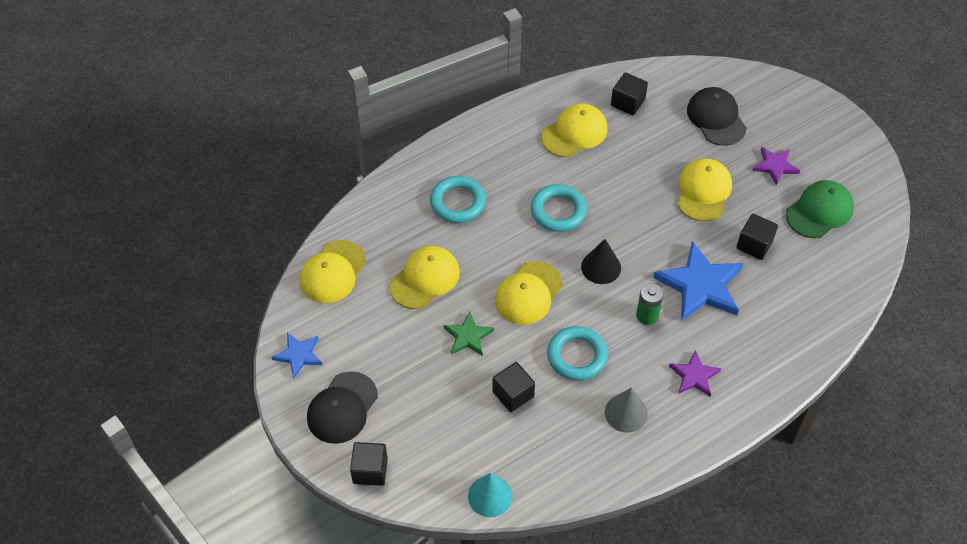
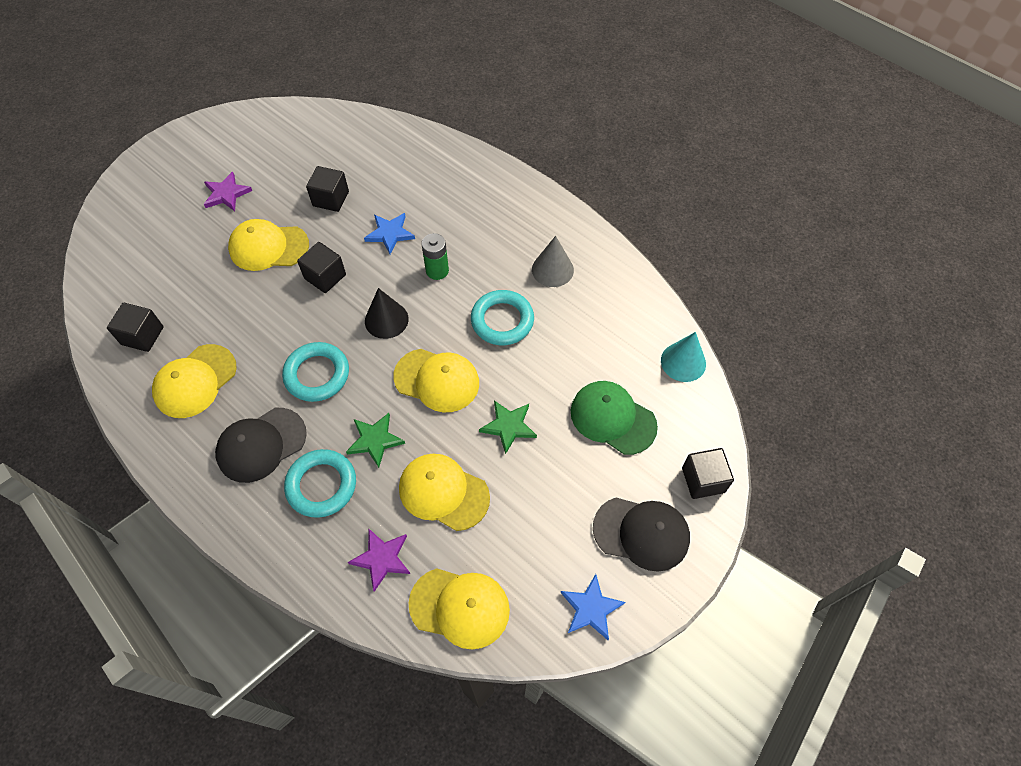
camera: 105 degrees left, 5 degrees up
black cube [492,362,535,412] -> black cube moved to [297,242,346,293]
yellow cap [541,104,608,157] -> yellow cap turned 90 degrees counterclockwise [152,344,237,418]
blue star [653,241,743,321] -> blue star [364,213,415,254], size x0.54
purple star [669,350,721,397] -> purple star moved to [348,529,410,592]
black cap [687,87,747,146] -> black cap moved to [215,408,307,483]
green cap [786,180,854,238] -> green cap moved to [571,381,658,455]
none -> green star [346,413,405,468]

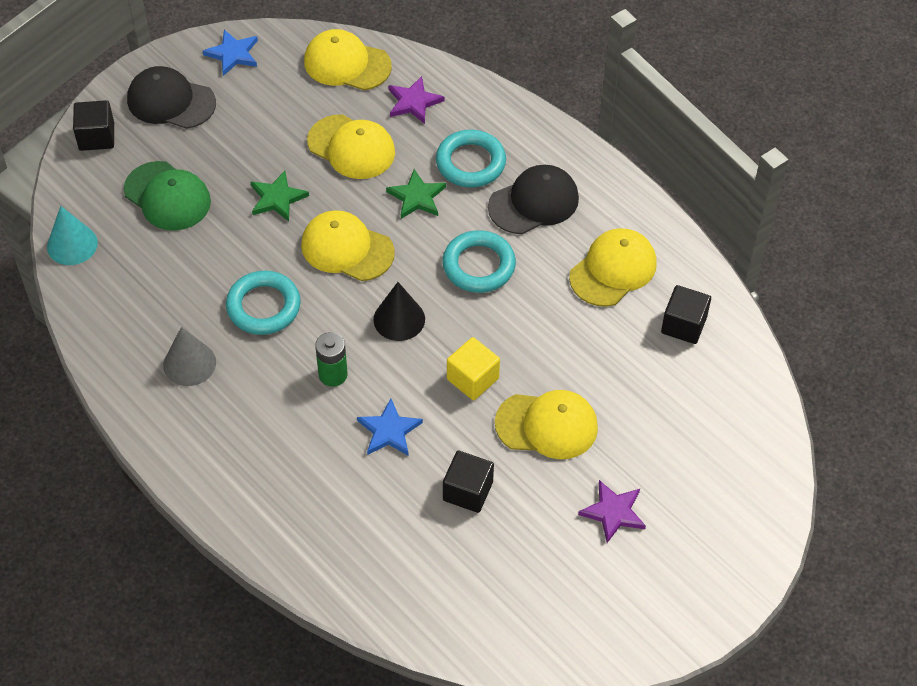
camera: 175 degrees left, 5 degrees down
black cube [297,242,346,293] -> yellow cube [447,337,500,400]

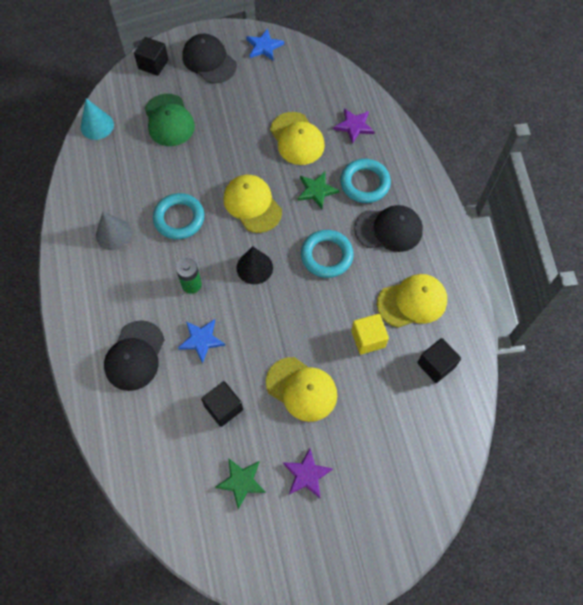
camera: 30 degrees right, 10 degrees up
green star [251,171,309,221] -> green star moved to [215,458,266,509]
yellow cap [304,29,392,90] -> none
yellow cube [447,337,500,400] -> yellow cube moved to [351,314,389,355]
none -> black cap [104,320,165,391]

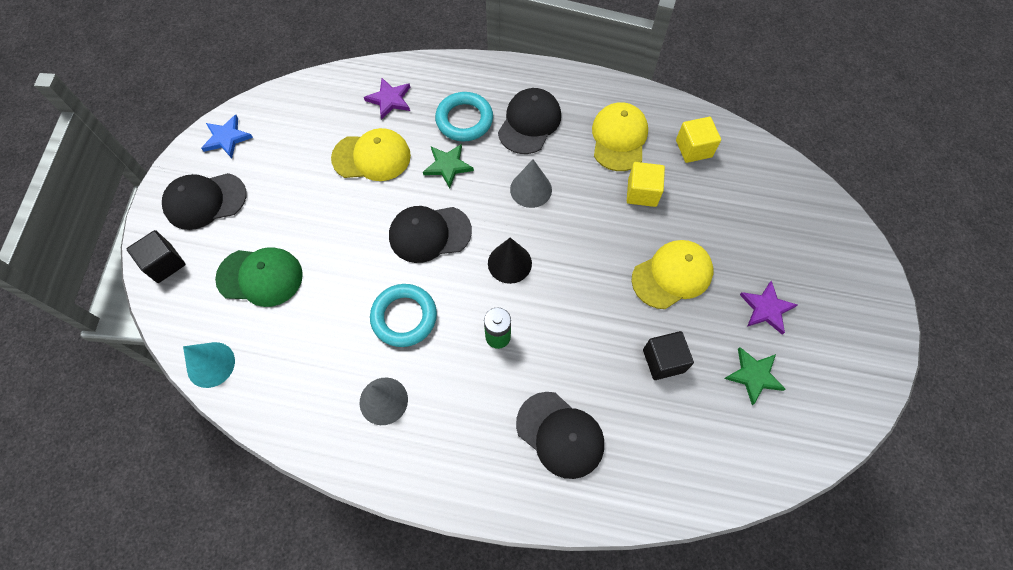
camera: 65 degrees left, 0 degrees up
blue star [178,319,225,363] -> none
yellow cap [223,175,282,233] -> black cap [389,206,472,263]
turquoise ring [301,230,354,278] -> grey cone [510,159,552,208]
black cube [417,338,461,383] -> yellow cube [676,117,721,163]

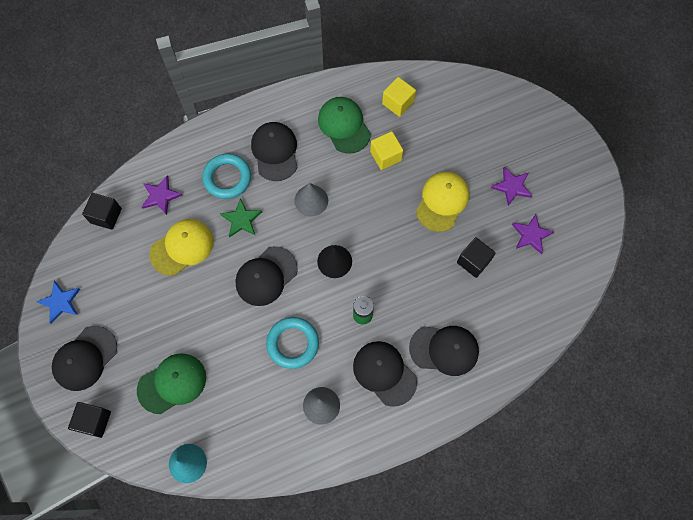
camera: 35 degrees left, 5 degrees up
yellow cap [592,102,648,171] -> green cap [318,97,371,154]
green star [724,347,785,405] -> purple star [512,214,554,254]
none -> black cube [82,193,122,230]
none -> black cap [353,341,417,407]

